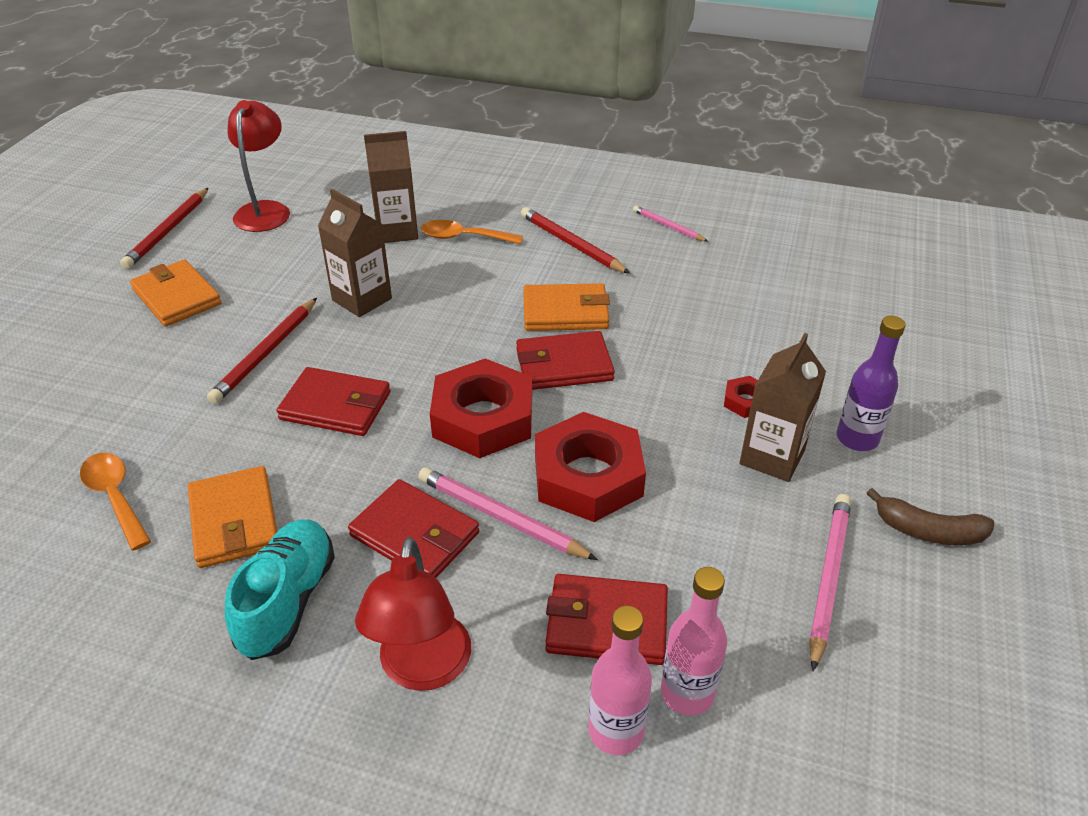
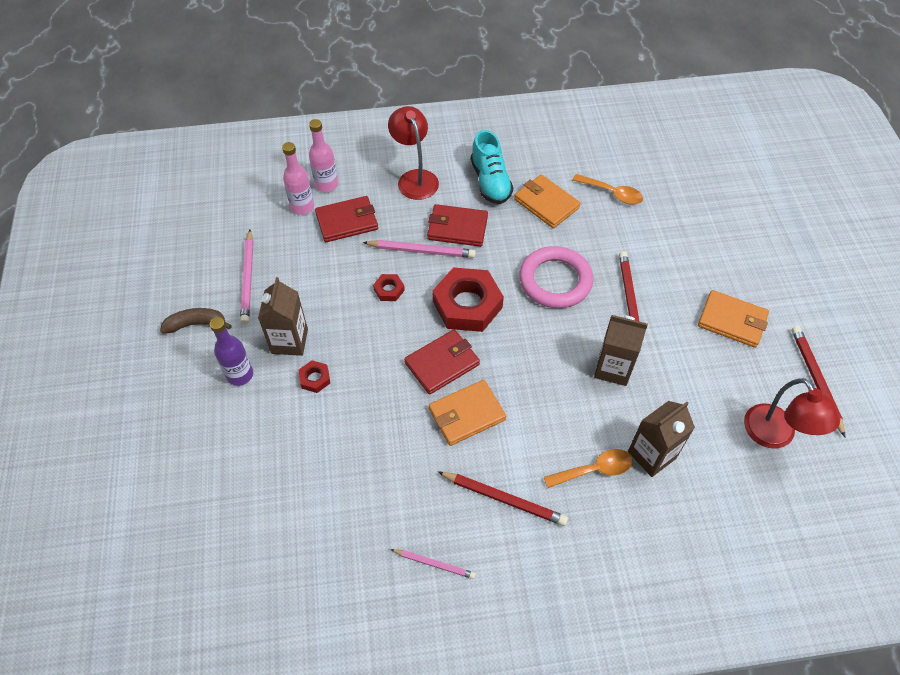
camera: 155 degrees right, 15 degrees up
red wallet [277,367,390,436] -> pink ring [519,246,593,308]
red nut [535,412,646,522] -> red nut [373,274,405,301], size x0.45

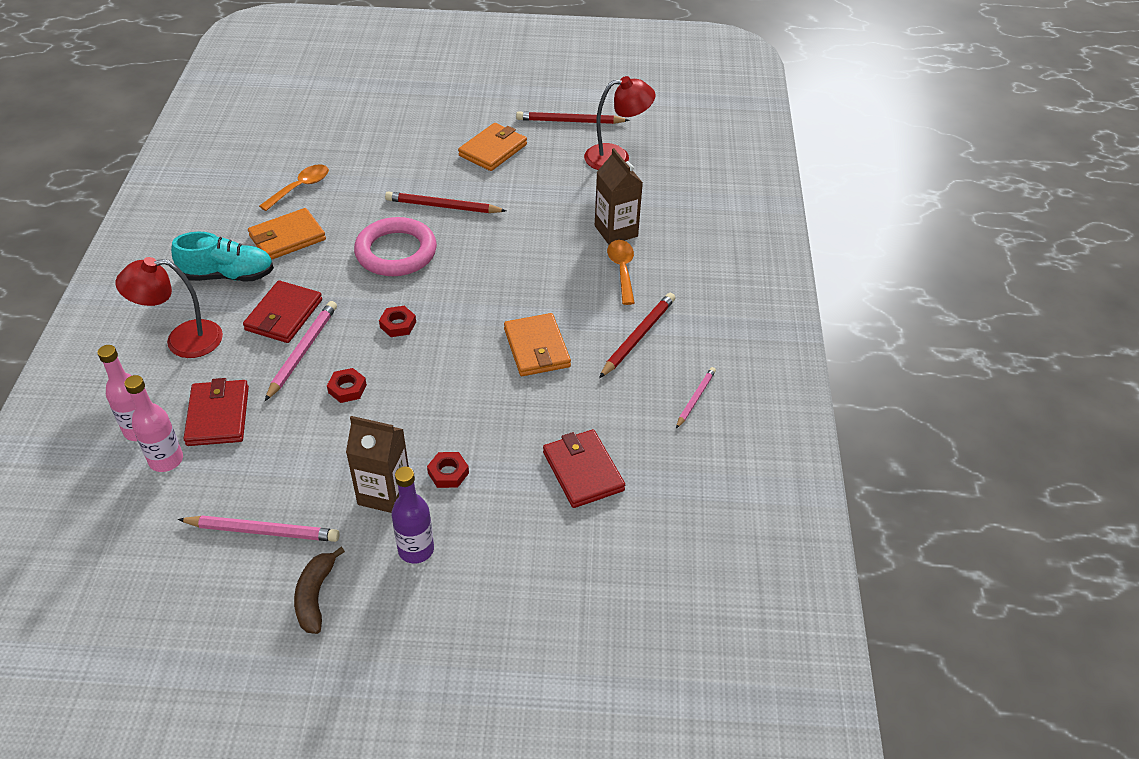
camera: 80 degrees left, 10 degrees down
red wallet [404,330,480,395] -> red wallet moved to [543,429,625,508]
red nut [432,267,504,332] -> red nut [379,306,416,337], size x0.45
brown carton [594,315,648,386] -> none

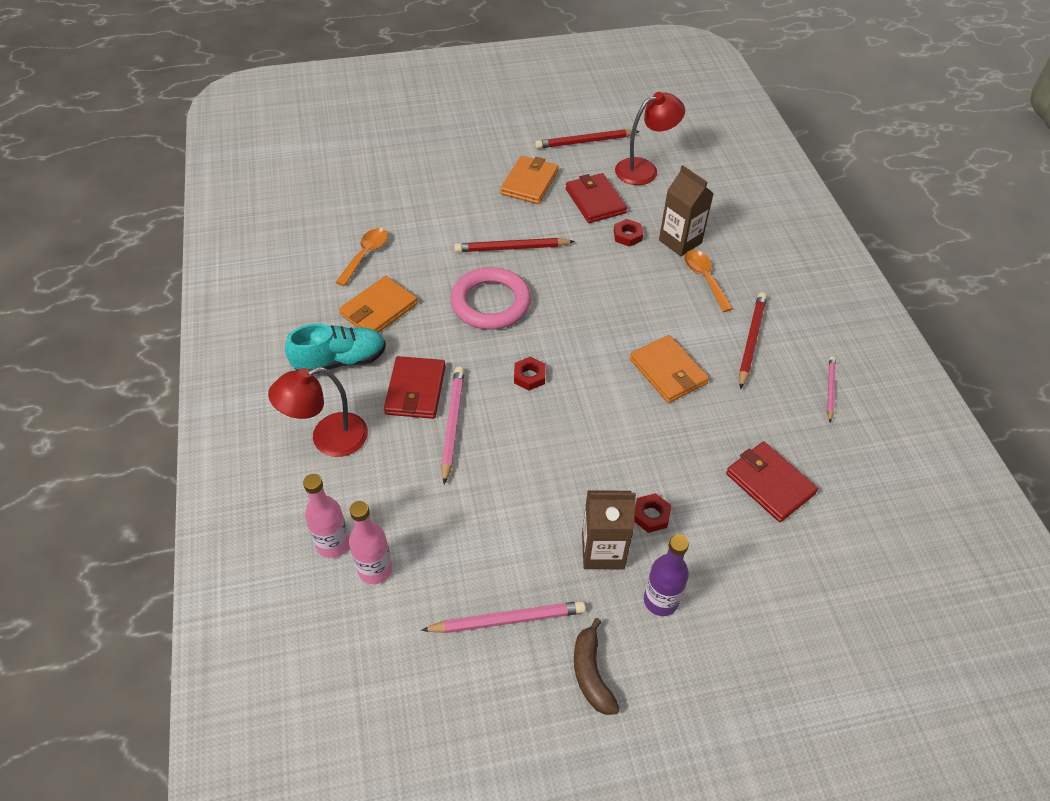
camera: 15 degrees left, 5 degrees up
red wallet [184,378,249,446] -> red wallet moved to [566,173,627,223]
red nut [327,368,367,403] -> red nut moved to [614,219,643,247]

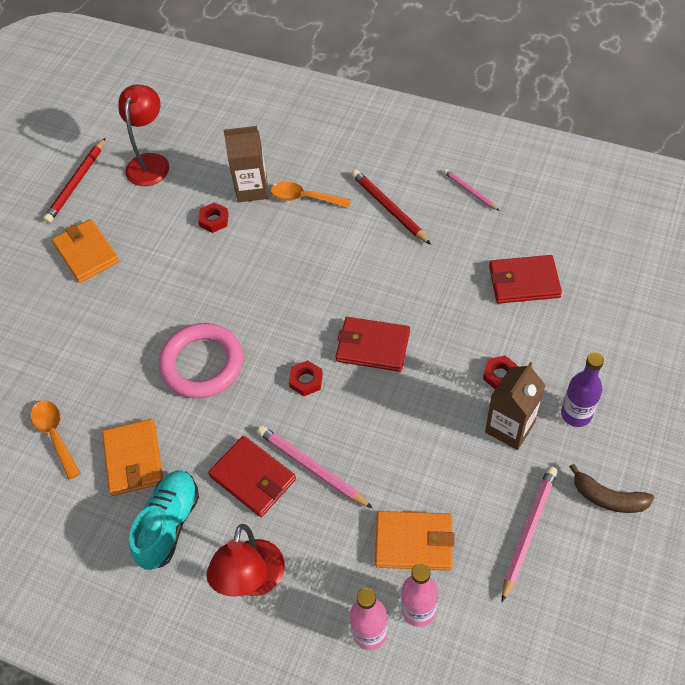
camera: 50 degrees left, 5 degrees up
red pencil [454,238,575,252] -> none
red wallet [566,173,627,223] -> red wallet moved to [336,317,410,372]
orange wallet [630,335,709,403] -> orange wallet moved to [375,511,454,571]

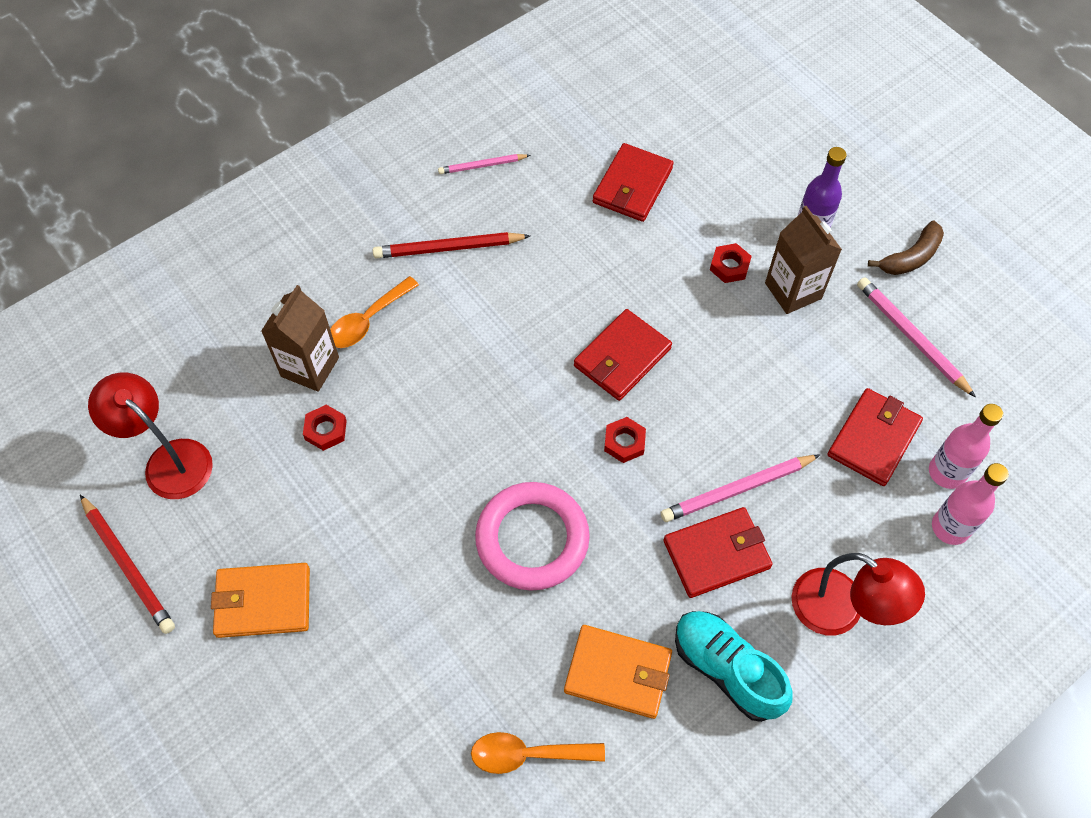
camera: 65 degrees left, 5 degrees up
orange wallet [375,511,454,571] -> red wallet [827,388,923,486]

